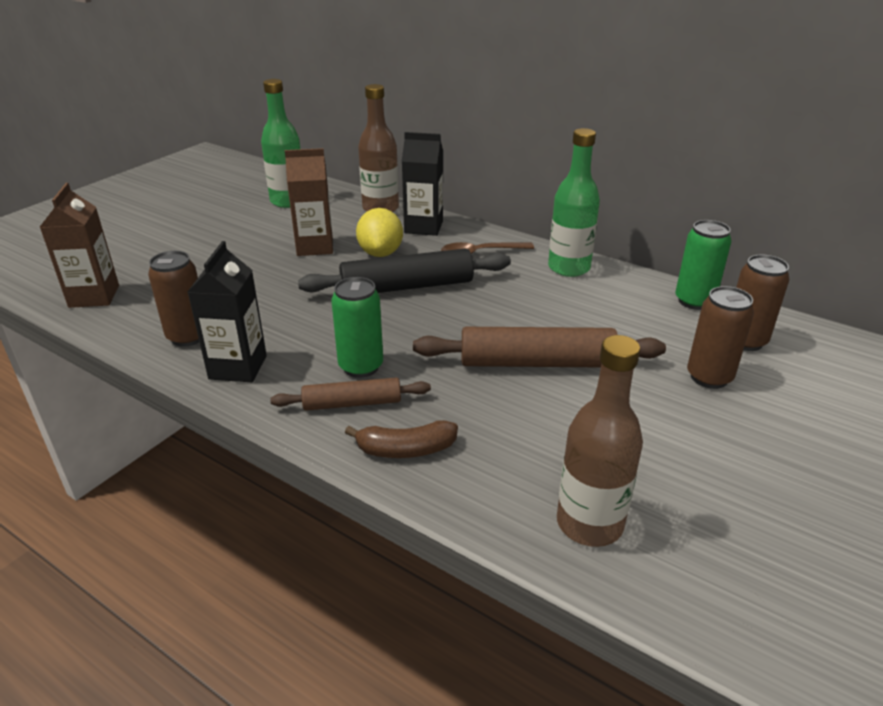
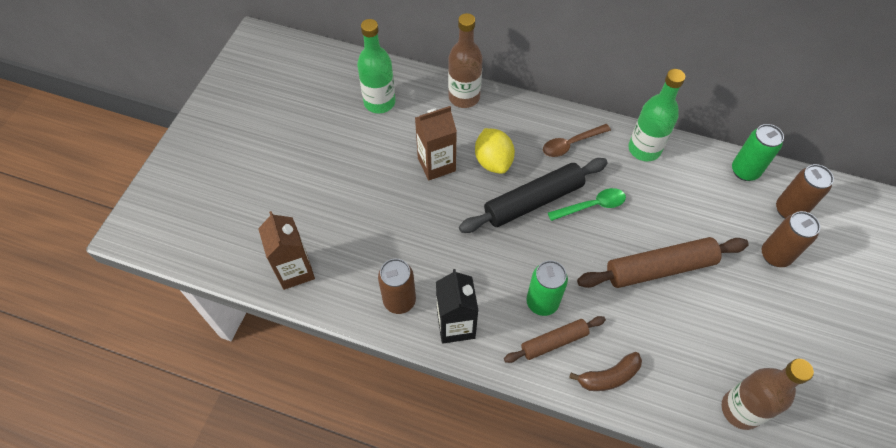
camera: 15 degrees left, 25 degrees up
black carton [402,132,443,236] -> none
none -> green spoon [548,188,626,221]

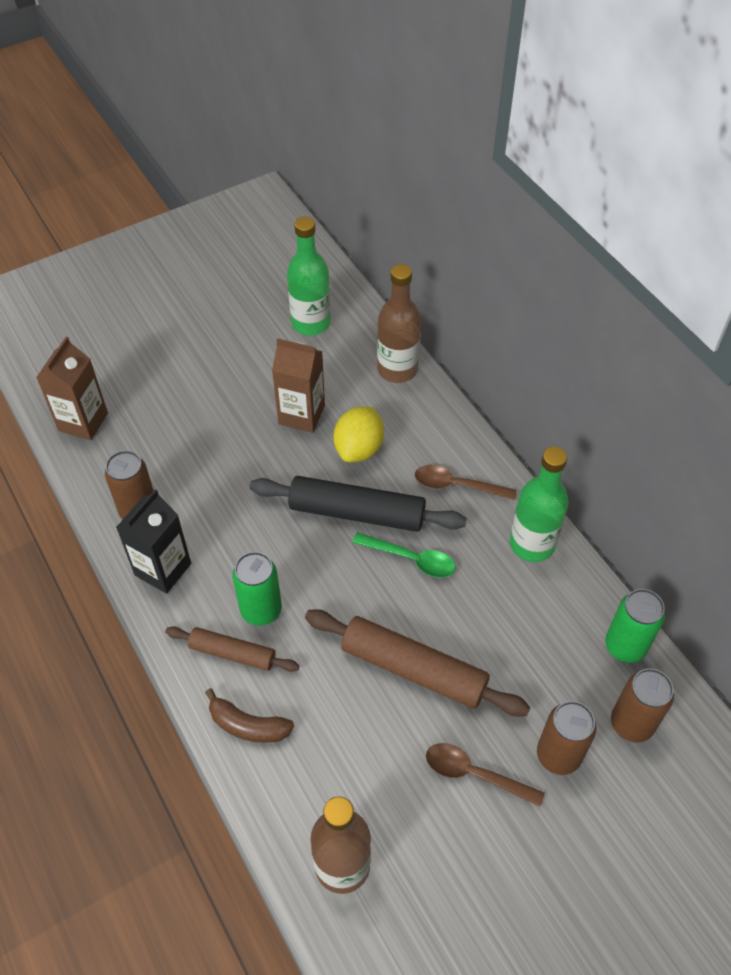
camera: 40 degrees right, 5 degrees down
none -> brown spoon [426,743,545,807]

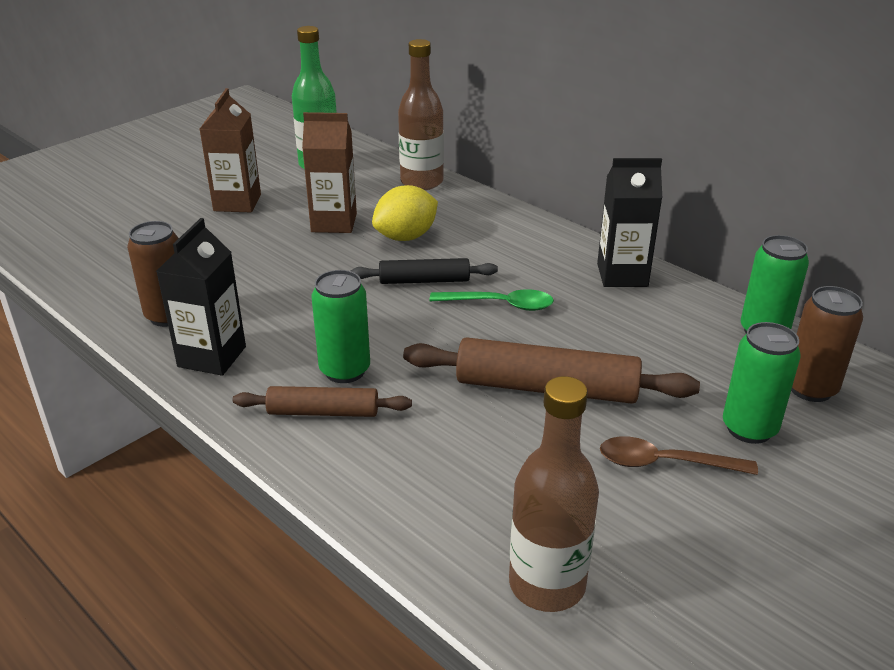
camera: 15 degrees left, 20 degrees down
brown carton [36,337,108,440] -> brown carton moved to [200,88,261,212]
brown banana [205,688,294,743] -> none
black rolling pin [250,476,467,532] -> black rolling pin [351,258,498,284], size x0.59
yellow lemon [333,407,384,462] -> yellow lemon turned 45 degrees clockwise [372,185,438,241]
brown spoon [415,465,517,500] -> none
green bottle [510,446,569,562] -> black carton [597,158,662,287]
brown can [537,701,596,775] -> green can [723,322,801,444]

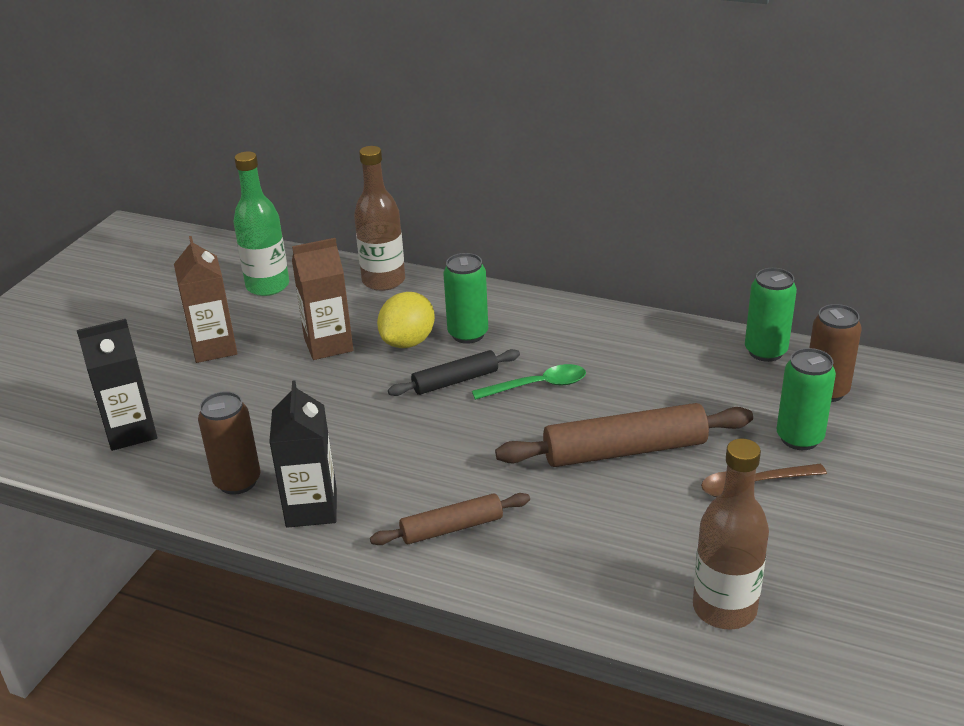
camera: 20 degrees left, 0 degrees up
green can [312,270,370,383] -> green can moved to [443,253,488,344]
black carton [597,158,662,287] -> black carton moved to [77,319,157,451]

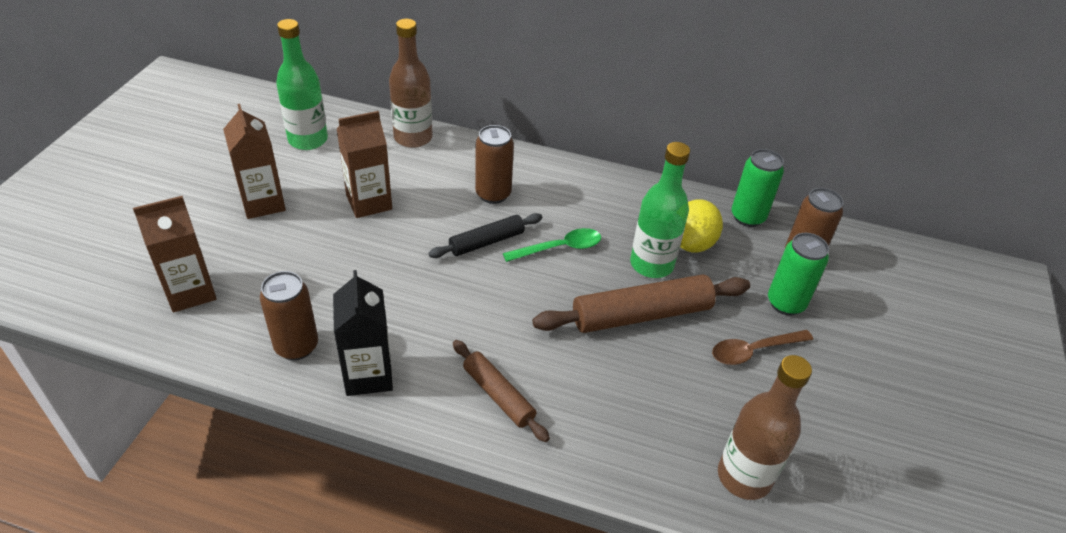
camera: 10 degrees left, 10 degrees up
black carton [77,319,157,451] -> brown carton [133,196,217,313]
brown rolling pin [370,493,530,545] -> brown rolling pin turned 75 degrees clockwise [453,340,550,442]
yellow lemon [377,292,435,348] -> yellow lemon moved to [680,199,723,253]
green can [443,253,488,344] -> brown can [475,125,514,204]
none -> green bottle [630,142,690,278]

